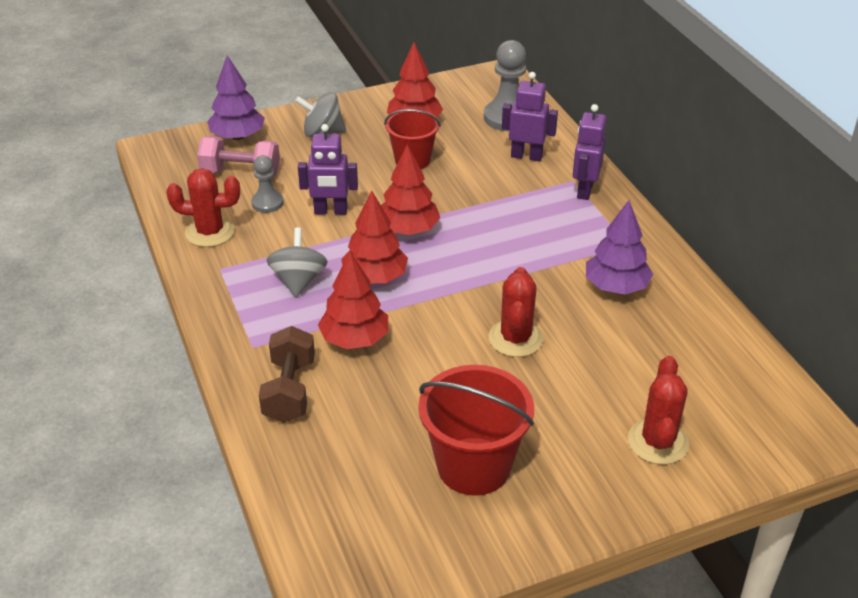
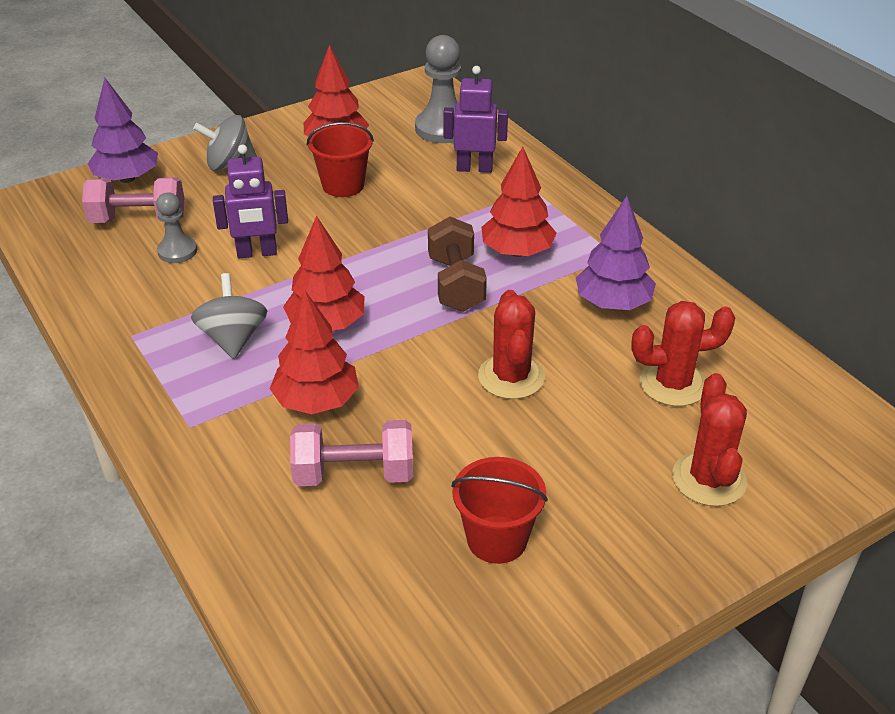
camera: 10 degrees left, 0 degrees up
red cactus [166,168,240,247] -> red cactus moved to [631,301,735,406]
brown dumbbell [259,326,315,423] -> brown dumbbell moved to [428,217,487,312]
red tree [381,145,440,235] -> red tree moved to [481,147,557,257]
red bucket [418,365,534,496] -> red bucket [451,457,548,564], size x0.65
purple robot [573,104,606,200] -> none
none -> pink dumbbell [290,420,413,486]

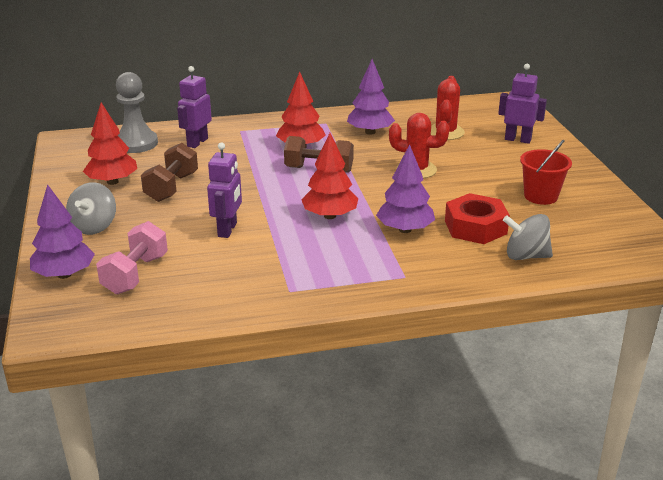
camera: 70 degrees left, 10 degrees down
grey pawn [156,192,197,263] -> none
grey spinning top [191,273,267,359] -> grey spinning top moved to [503,214,553,260]
red tree [270,291,359,414] -> purple tree [376,144,435,233]
pink dumbbell [290,420,413,486] -> red nut [445,193,510,244]
red bucket [307,122,374,197] -> brown dumbbell [141,143,198,202]
red cactus [672,373,747,506] -> purple robot [498,64,547,144]

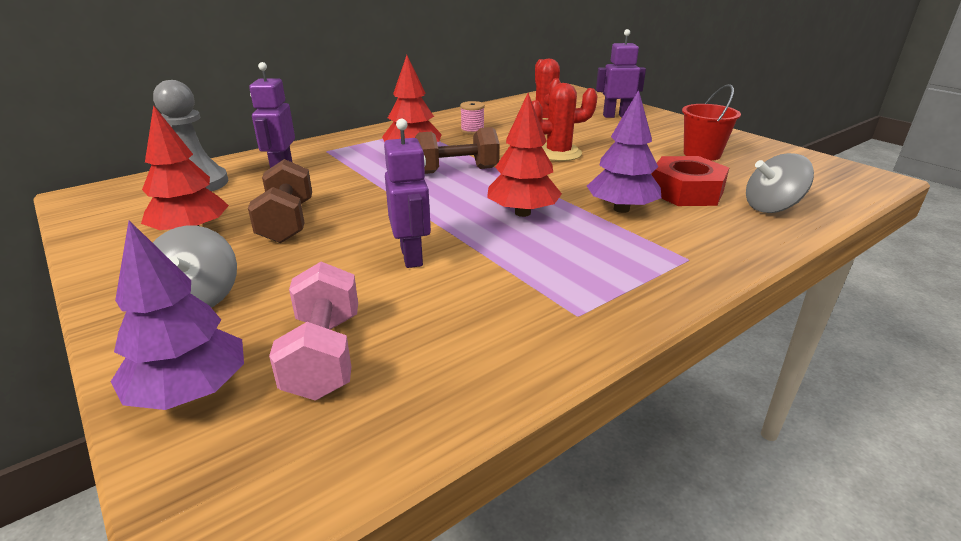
camera: 25 degrees left, 0 degrees up
purple tree [347,59,395,135] -> pink spool [460,101,485,135]

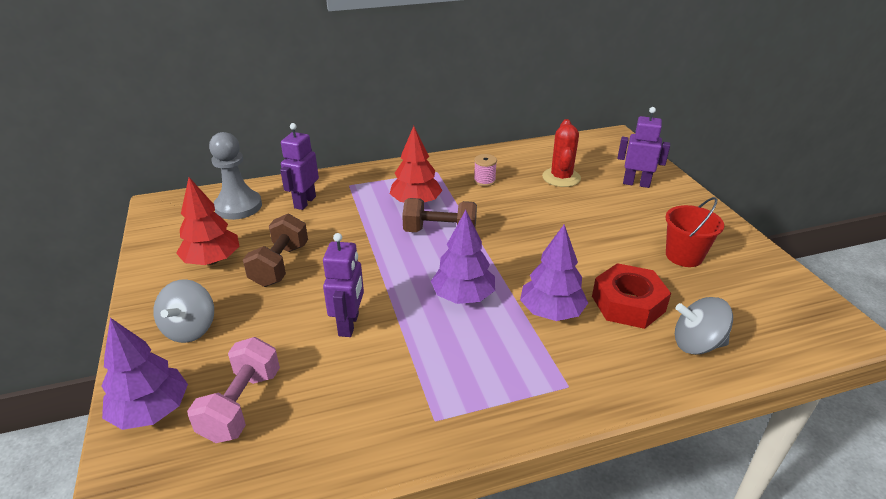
camera: 20 degrees right, 5 degrees up
red tree [487,93,562,217] -> purple tree [431,210,495,304]
red cactus [532,83,598,161] -> none

